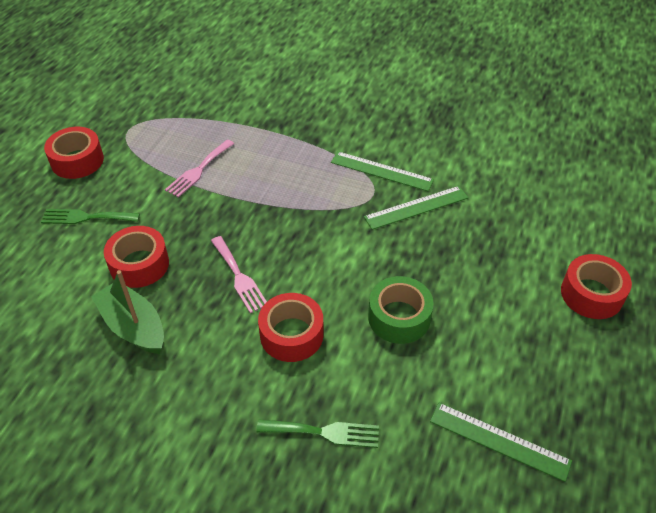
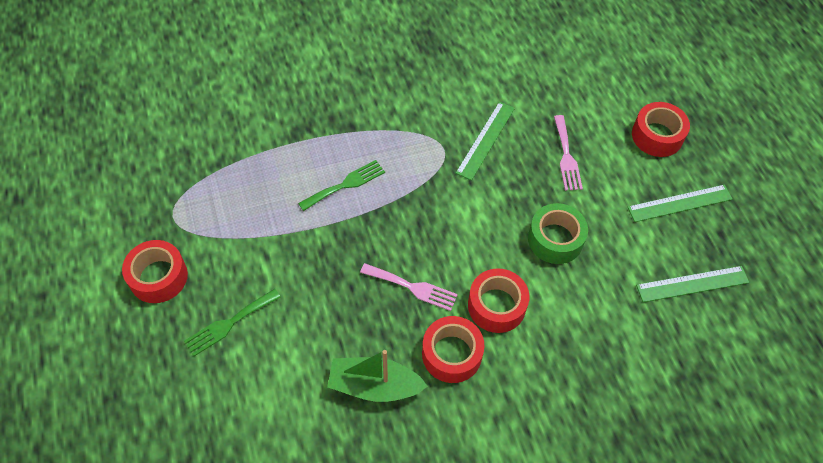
camera: 40 degrees left, 10 degrees up
red tape [104,226,169,288] -> red tape moved to [422,316,485,383]
pink fork [165,140,234,198] -> pink fork moved to [554,115,583,191]
green fork [256,420,379,448] -> green fork moved to [298,160,385,211]
green ruler [331,151,434,191] -> green ruler moved to [628,184,733,222]

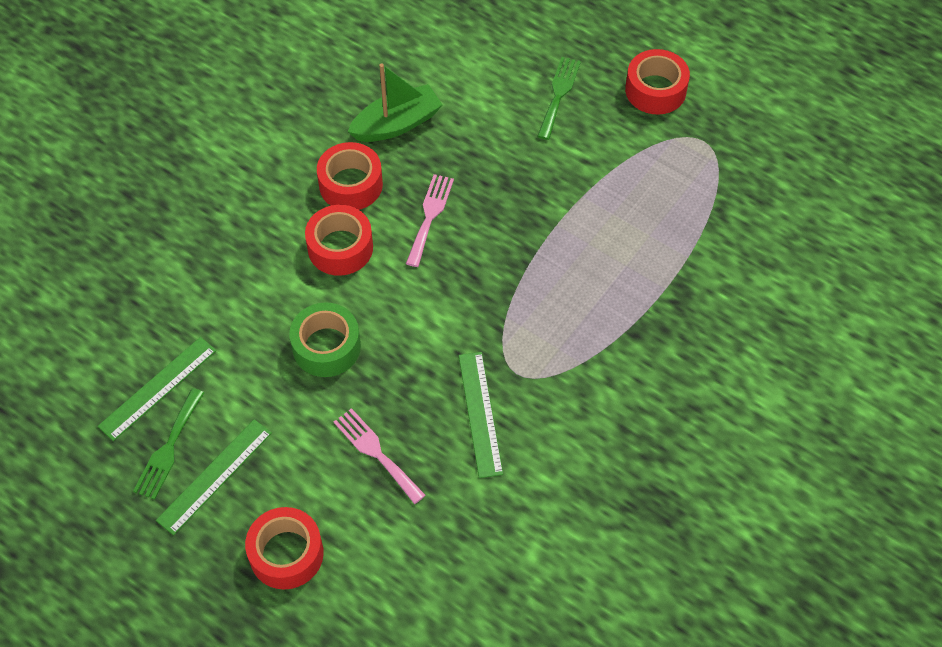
camera: 145 degrees right, 0 degrees up
green fork [298,160,385,211] -> green fork moved to [133,388,204,500]
pink fork [360,263,458,311] -> pink fork turned 120 degrees clockwise [406,174,454,267]

